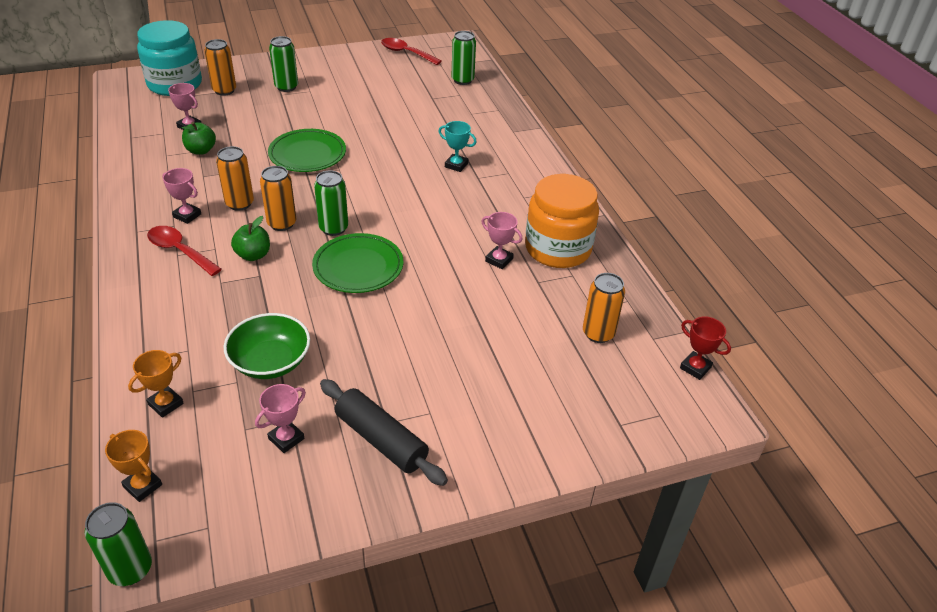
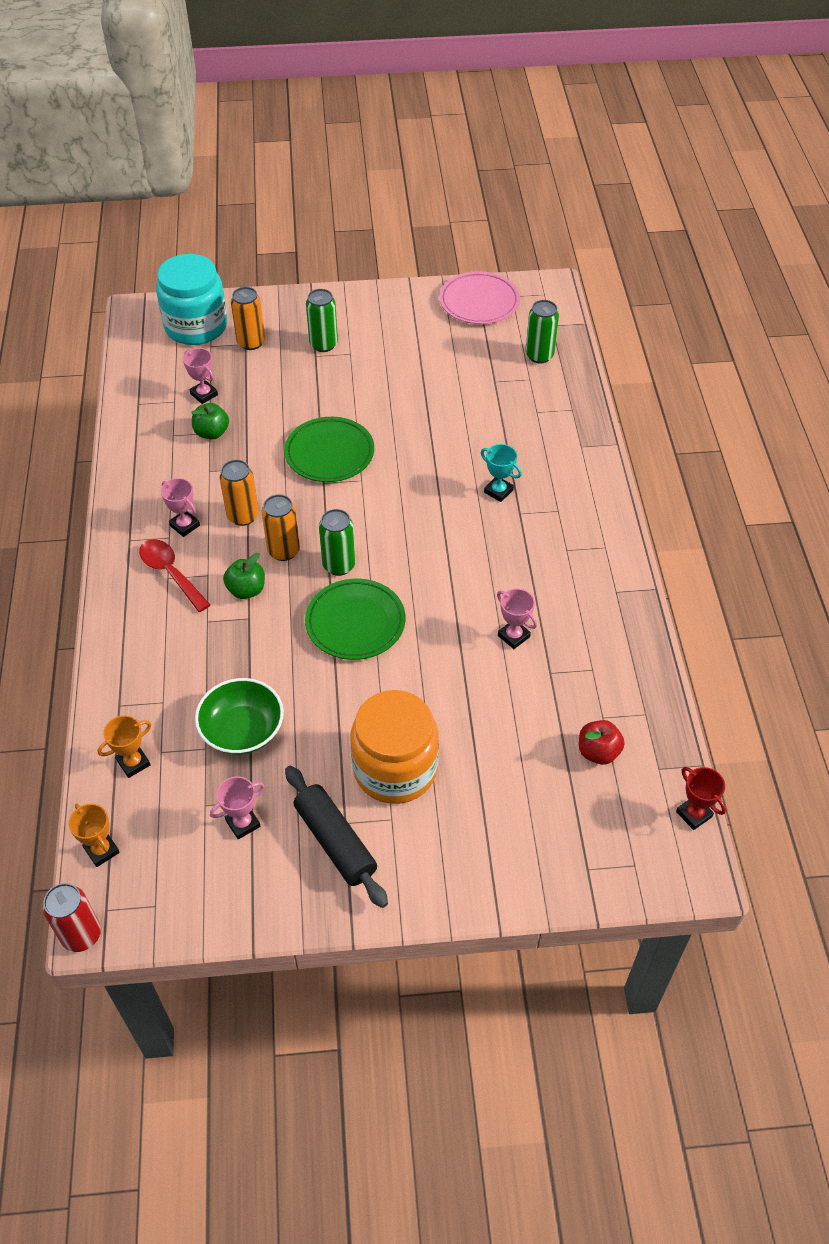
camera: 15 degrees right, 10 degrees up
green can [85,502,152,586] -> red can [43,883,101,952]
red spoon [381,38,442,65] -> pink plate [439,271,520,324]
orange jar [525,174,599,268] -> orange jar moved to [350,690,439,804]
orange can [583,273,625,343] -> red apple [579,720,625,765]

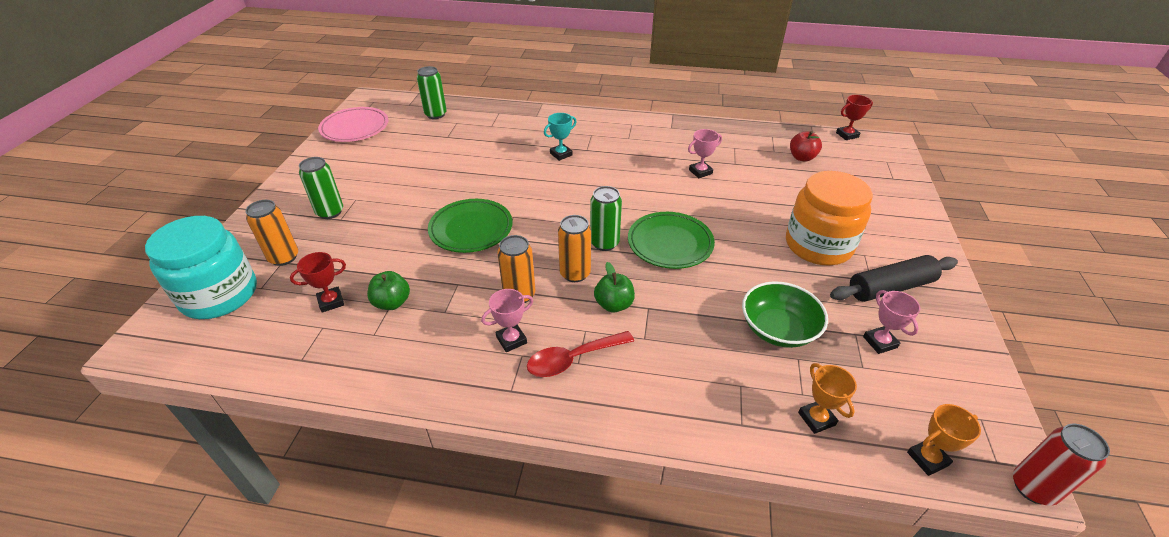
camera: 75 degrees left, 10 degrees down
pink trophy [183,348,218,404] -> red trophy [290,252,346,313]

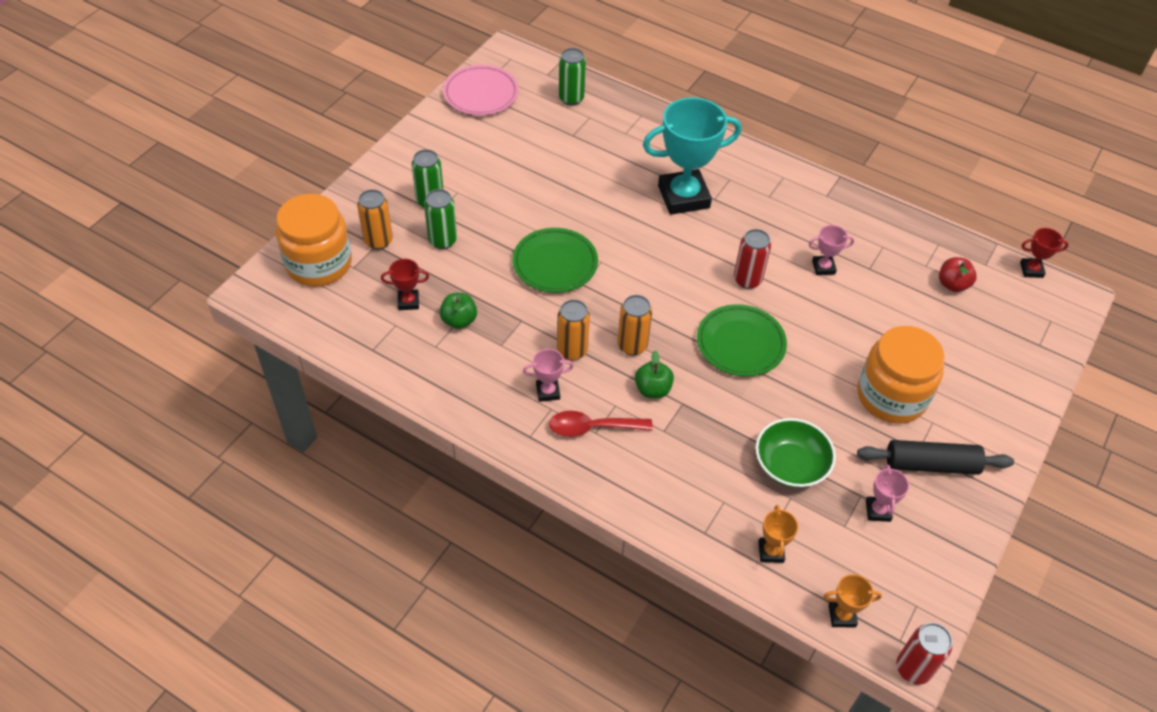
camera: 20 degrees right, 10 degrees up
turquoise jar [145,216,257,319] -> orange jar [276,194,352,287]
turquoise trophy [544,113,577,161] -> turquoise trophy [643,97,742,215], size x2.26
green can [590,186,622,251] -> green can moved to [424,189,457,249]
none -> red can [734,229,771,289]

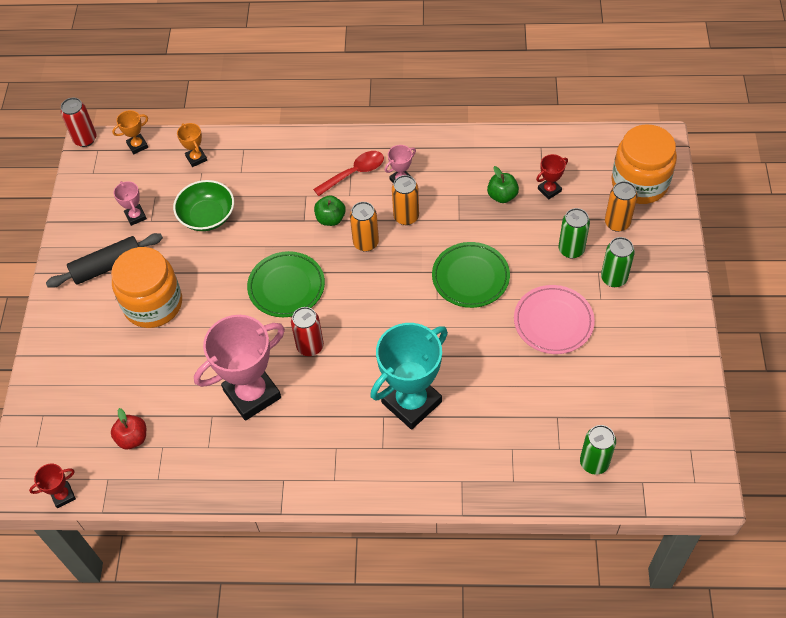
camera: 155 degrees right, 5 degrees up
pink plate [443,65,519,115] -> pink plate moved to [514,285,595,354]
pink trophy [809,225,854,275] -> pink trophy [194,315,285,421], size x2.26

